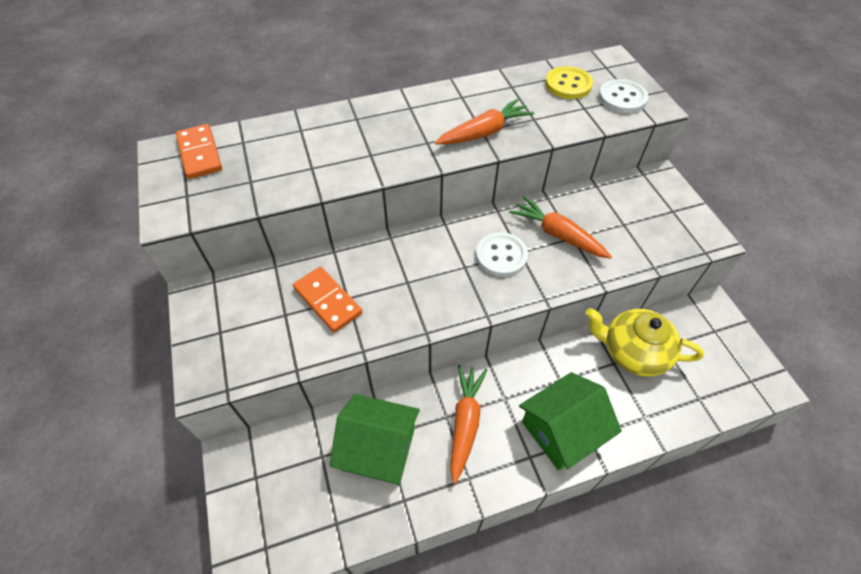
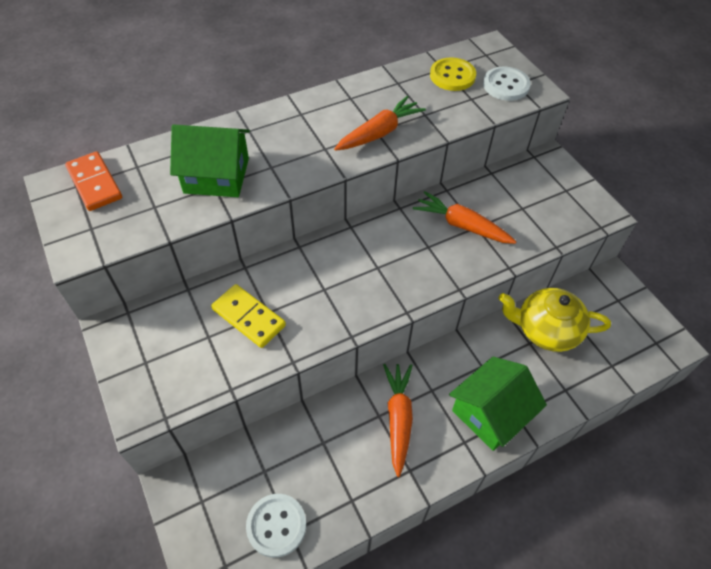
camera: 10 degrees left, 0 degrees up
orange domino [293,267,362,333] -> yellow domino [211,284,286,348]
green house [329,394,420,485] -> green house moved to [170,124,250,197]
white button [476,232,528,277] -> white button moved to [246,494,306,558]

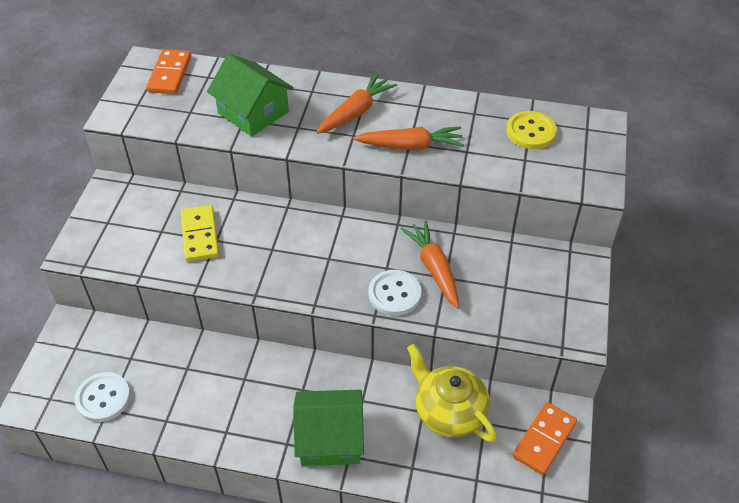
camera: 40 degrees right, 5 degrees down
orange carrot [383,364,413,477] -> orange carrot moved to [316,74,397,134]
white button [483,67,531,101] -> white button moved to [369,270,421,316]
none -> orange domino [512,402,577,475]

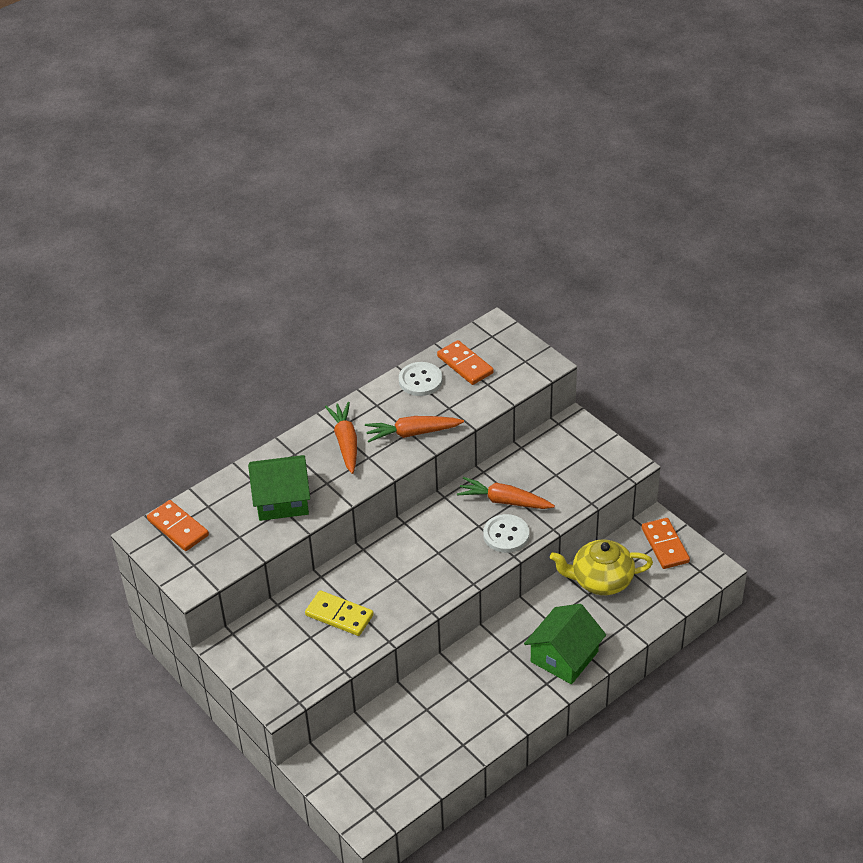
camera: 50 degrees left, 5 degrees down
white button [75,372,131,422] -> white button moved to [399,362,442,396]
orange carrot [353,126,464,150] -> orange carrot turned 135 degrees counterclockwise [365,416,464,442]
yellow button [506,111,557,149] -> orange domino [437,340,494,385]

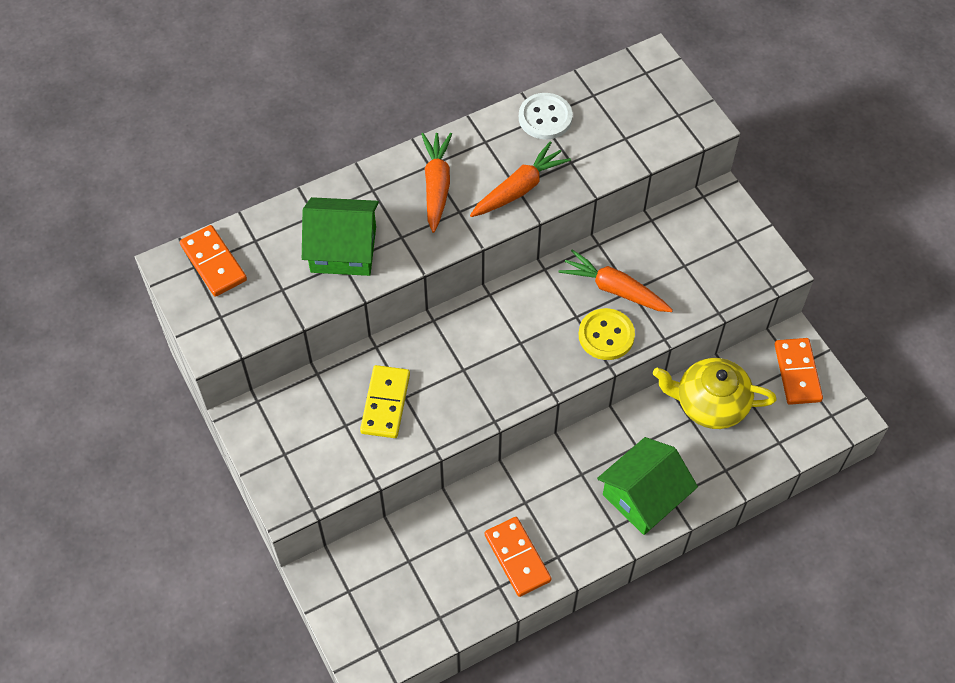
camera: 10 degrees right, 15 degrees up
yellow domino [305,590,374,636] -> yellow domino turned 60 degrees clockwise [360,365,410,438]
orange carrot [365,416,464,442] -> orange carrot turned 135 degrees clockwise [470,141,571,217]
orange domino [437,340,494,385] -> orange domino moved to [485,517,552,597]
white button [483,514,529,553] -> yellow button [579,308,635,360]

